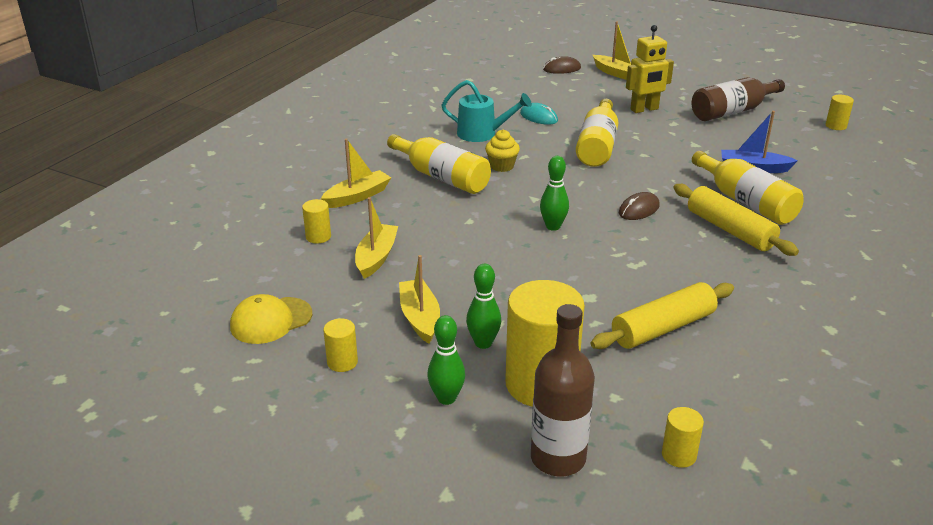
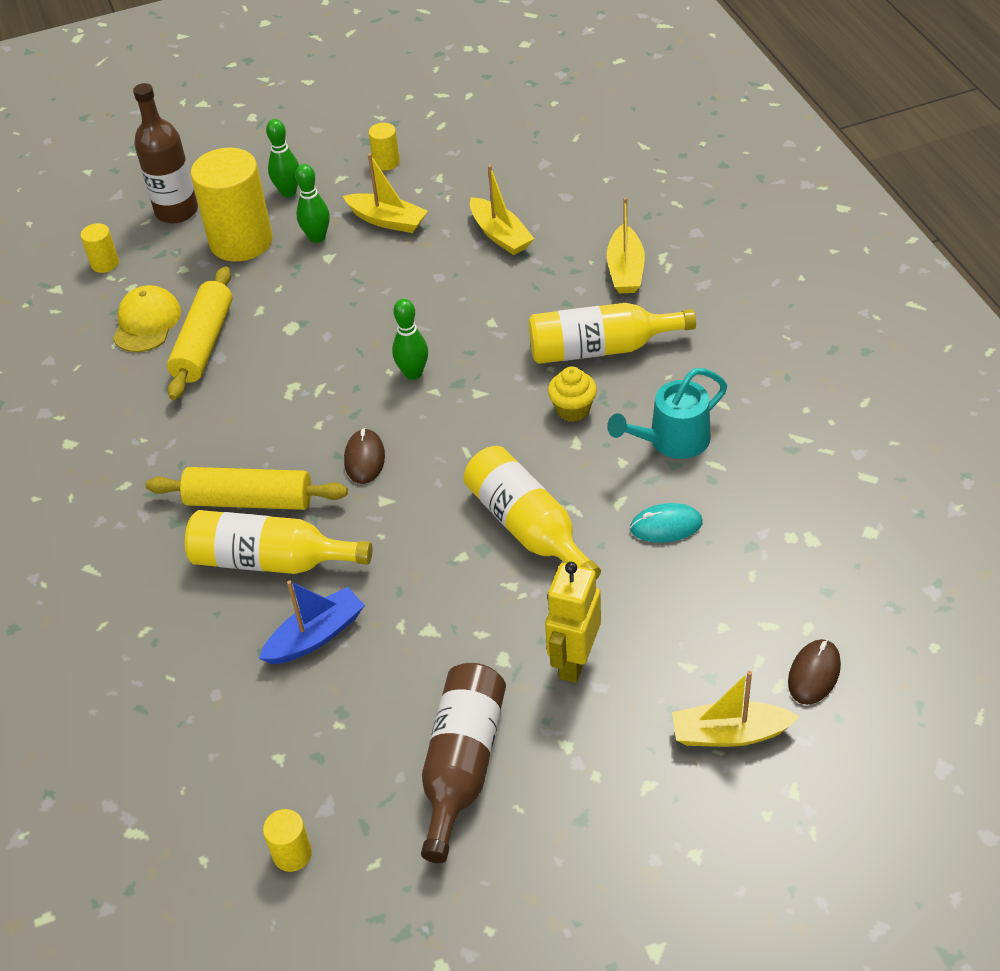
camera: 135 degrees right, 15 degrees up
yellow cap [230,294,312,344] -> yellow cap moved to [113,285,181,352]
yellow cylinder [302,199,331,243] -> none

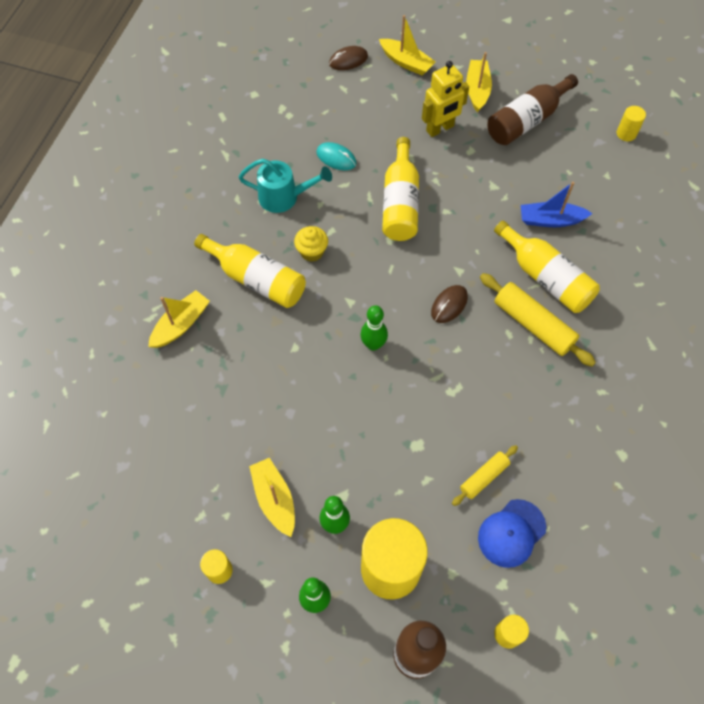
camera: 145 degrees left, 15 degrees up
yellow cap [113,285,181,352] -> blue cap [478,499,546,568]
yellow rolling pin [167,266,233,400] -> yellow rolling pin [452,445,518,506], size x0.58
yellow boat [470,165,534,255] -> yellow boat moved to [466,52,492,112]

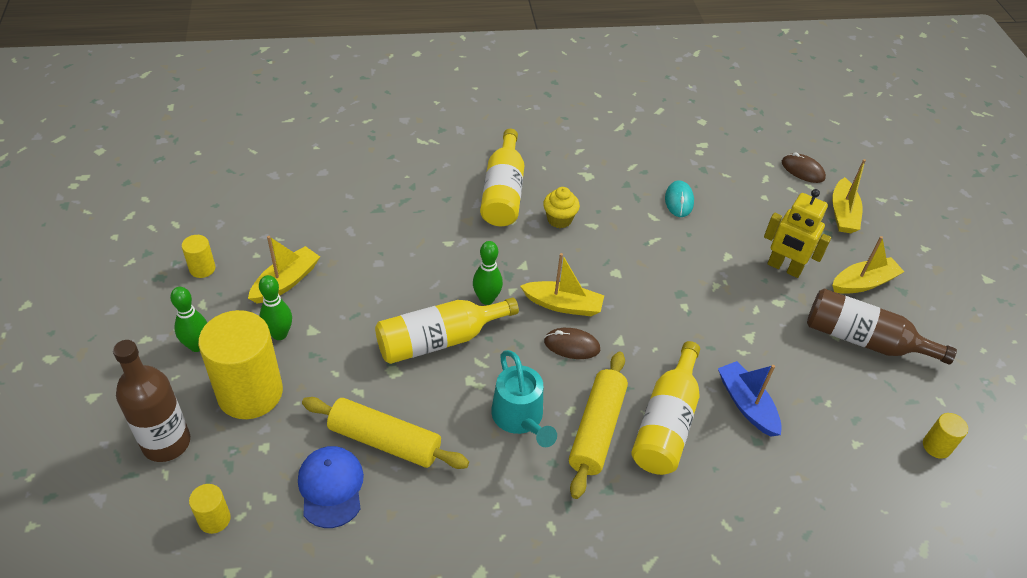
camera: 60 degrees right, 15 degrees down
yellow boat [148,290,210,348] -> yellow boat moved to [520,253,604,316]
turquoise watering can [239,159,332,213] -> turquoise watering can moved to [491,350,557,447]
yellow bottle [382,137,419,241] -> yellow bottle moved to [375,297,519,364]
yellow rolling pin [452,445,518,506] -> yellow rolling pin [302,397,469,469], size x1.72
blue cap [478,499,546,568] -> blue cap turned 60 degrees clockwise [298,446,364,528]

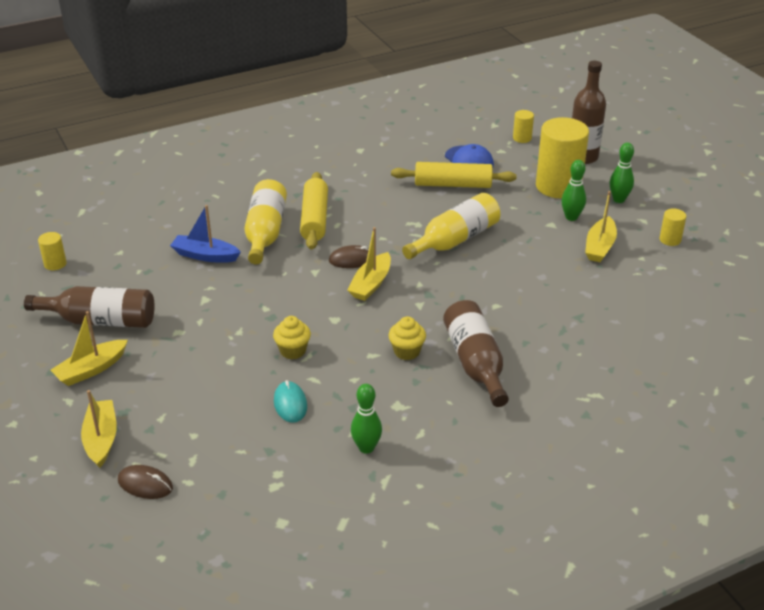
camera: 165 degrees right, 10 degrees down
green bowling pin [473,241,503,305] -> green bowling pin moved to [351,384,382,454]
yellow bottle [480,129,524,226] -> brown bottle [443,300,509,407]
turquoise watering can [491,350,557,447] -> none
yellow boat [520,253,604,316] -> yellow boat turned 60 degrees counterclockwise [347,227,391,301]
blue boat [718,361,782,437] -> blue boat turned 150 degrees clockwise [170,205,241,263]
yellow robot [764,189,831,278] -> none
none -> yellow cupcake [273,316,311,359]

